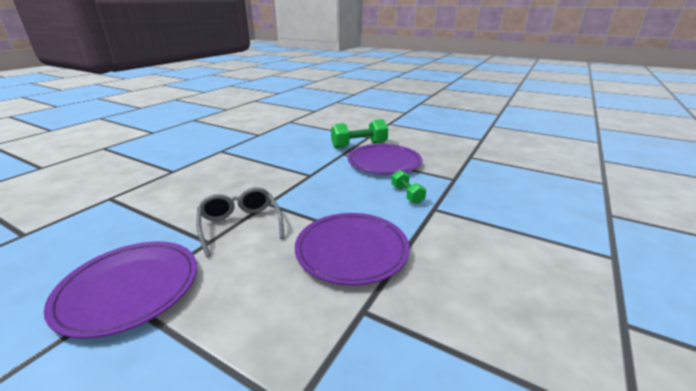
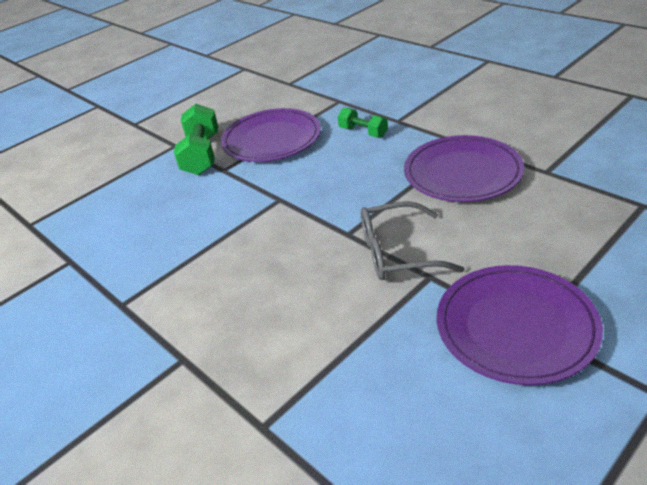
camera: 70 degrees left, 10 degrees up
green dumbbell [391,170,426,204] -> green dumbbell turned 45 degrees clockwise [338,108,388,138]

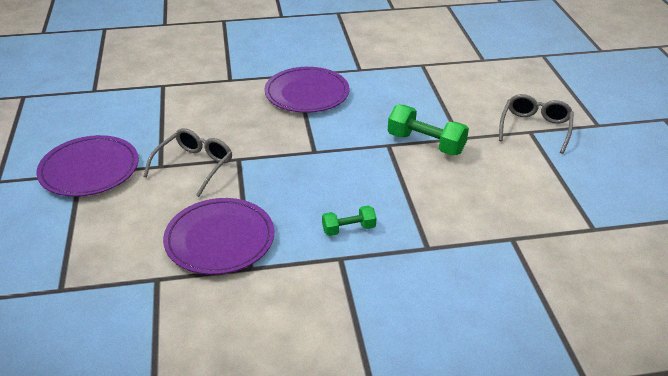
camera: 120 degrees right, 0 degrees up
purple plate [221,108,321,162] -> purple plate moved to [264,67,349,113]
none -> grey glasses [499,94,574,154]

